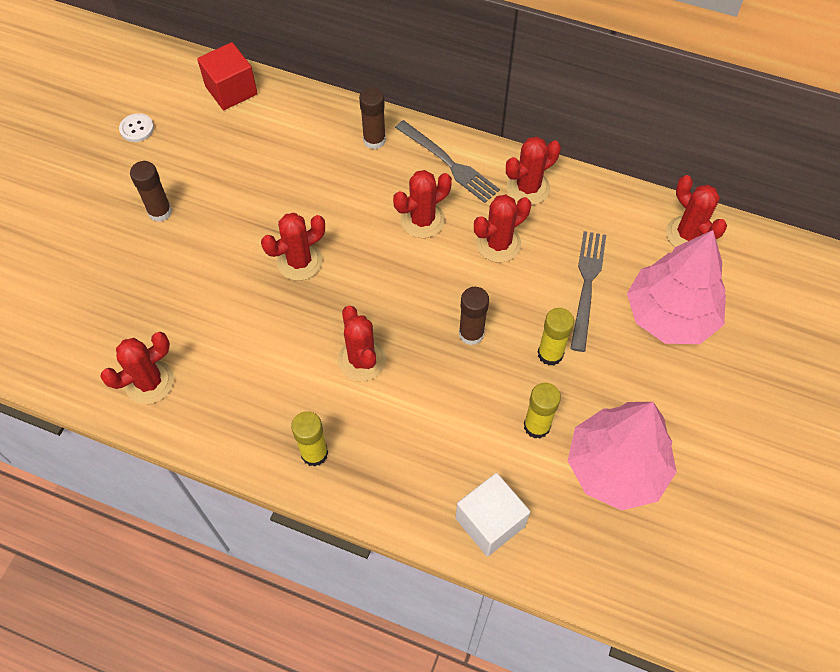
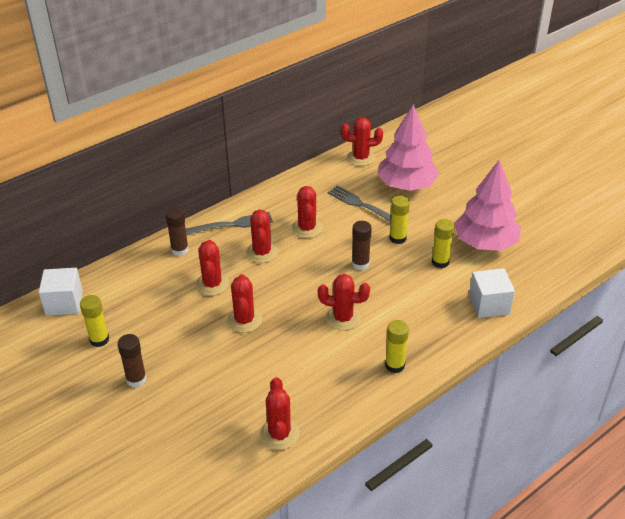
camera: 60 degrees left, 20 degrees down
white button [119,113,154,142] -> none
red cube [197,42,257,110] -> white cube [39,268,83,316]
red cactus [506,137,561,205] -> red cactus moved to [195,240,229,296]
none -> yellow glue stick [80,295,109,347]

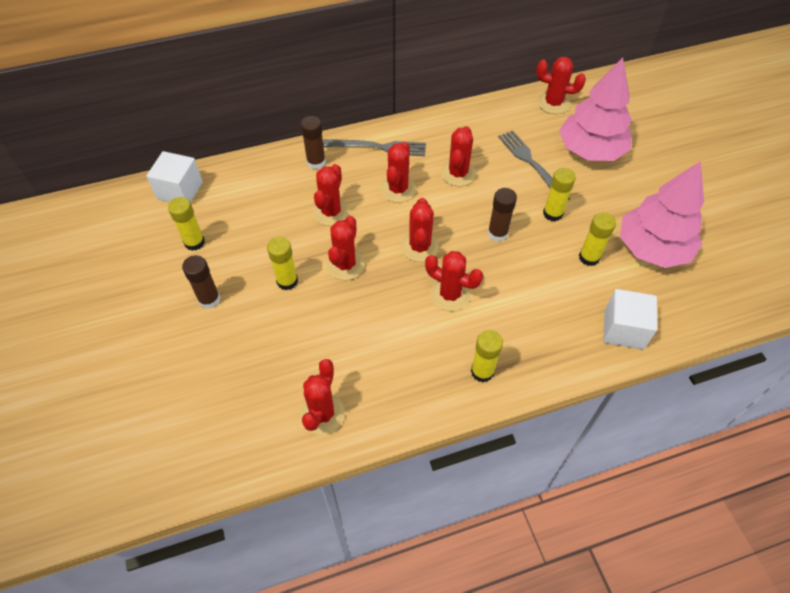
camera: 20 degrees right, 15 degrees up
none -> yellow glue stick [267,237,298,290]
none -> red cactus [401,198,439,262]

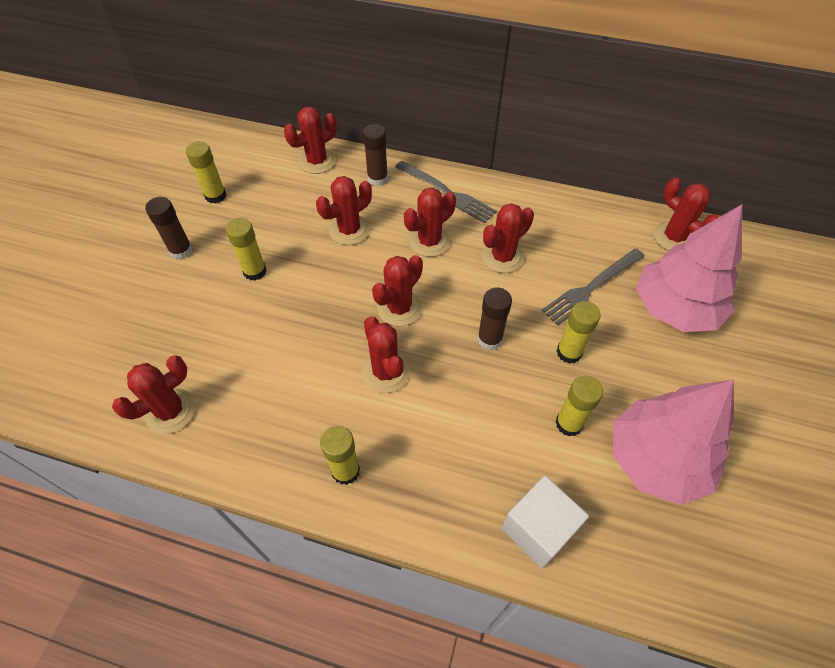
camera: 35 degrees right, 0 degrees up
white cube [146,151,203,203] -> none
red cactus [326,216,365,280] -> red cactus moved to [284,107,337,174]
grey fork [498,130,570,200] -> grey fork turned 135 degrees counterclockwise [541,249,645,326]

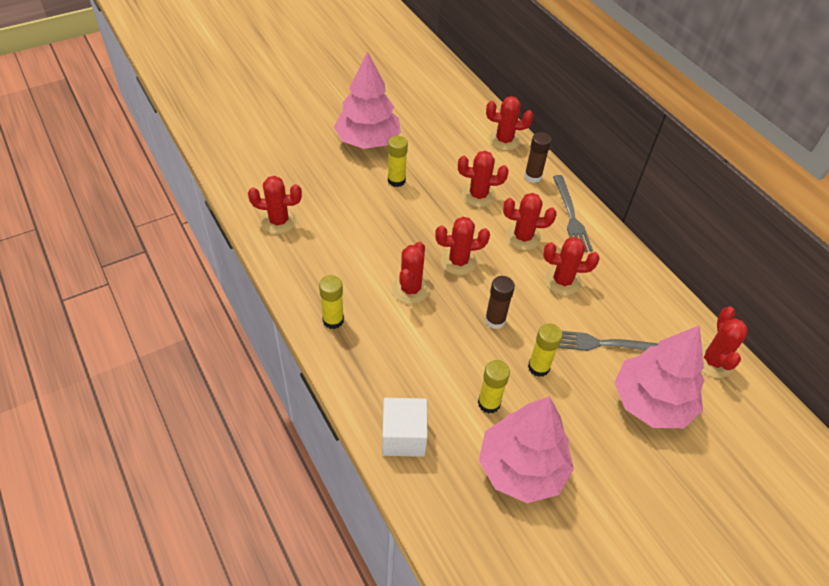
camera: 40 degrees right, 5 degrees down
brown glue stick [145,197,193,260] -> pink tree [334,51,401,149]
yellow glue stick [186,141,226,204] -> none

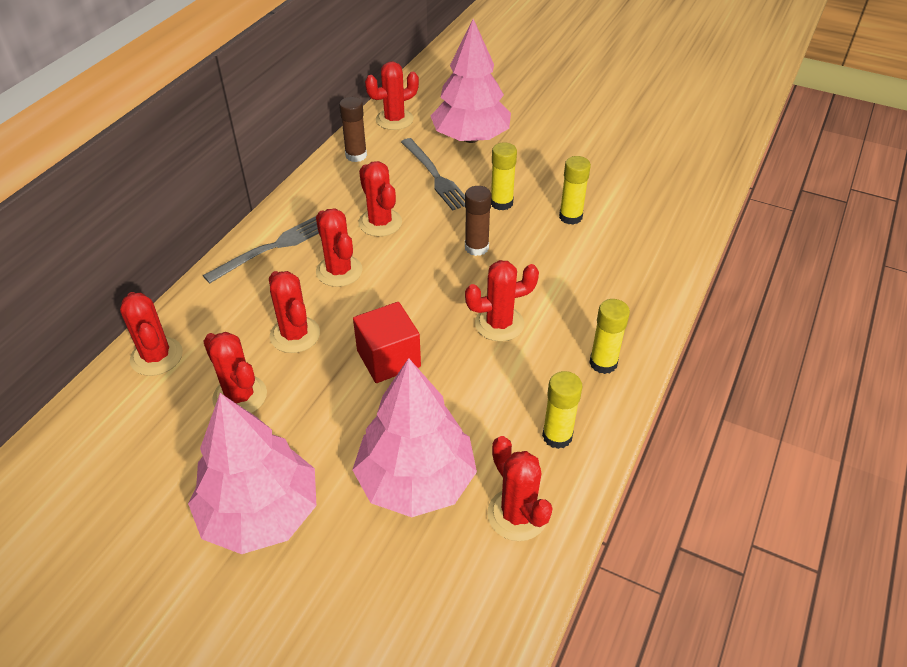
camera: 120 degrees left, 5 degrees down
white cube [382,398,428,457] -> none
yellow glue stick [388,136,408,187] -> yellow glue stick moved to [542,371,582,449]
red cactus [435,217,490,275] -> red cactus moved to [203,332,267,413]
pink tree [479,396,574,503] -> pink tree moved to [352,358,477,517]
brown glue stick [524,132,552,183] -> brown glue stick moved to [339,97,367,162]
none -> red cube [353,302,421,383]

